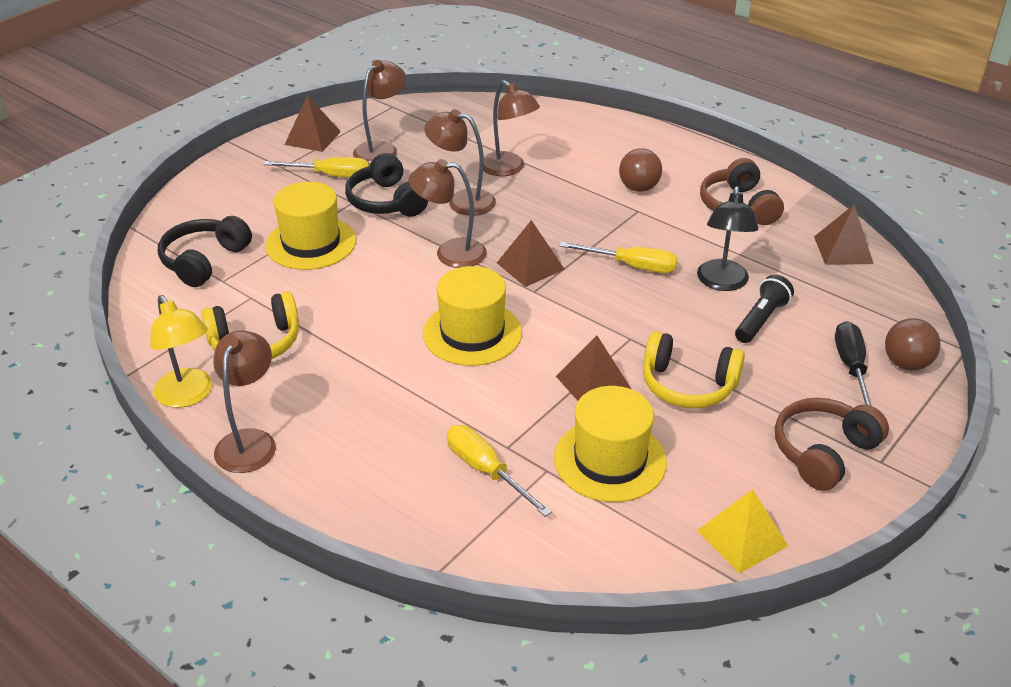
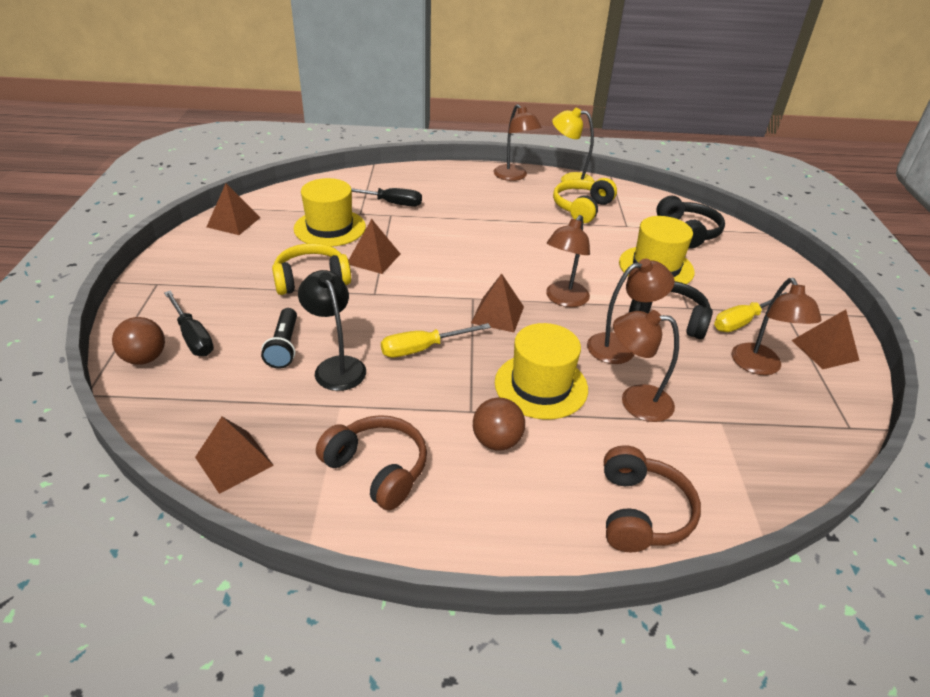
camera: 140 degrees right, 0 degrees up
brown lamp [409,159,487,268] -> brown lamp turned 150 degrees clockwise [546,215,590,307]
yellow hat [423,266,522,366] -> yellow hat moved to [495,323,588,420]
yellow screwdriver [447,425,552,517] -> black screwdriver [351,188,422,207]
yellow pyramid [697,489,788,574] -> brown pyramid [207,184,261,235]
brown headphones [775,398,889,491] -> brown headphones moved to [604,445,701,552]

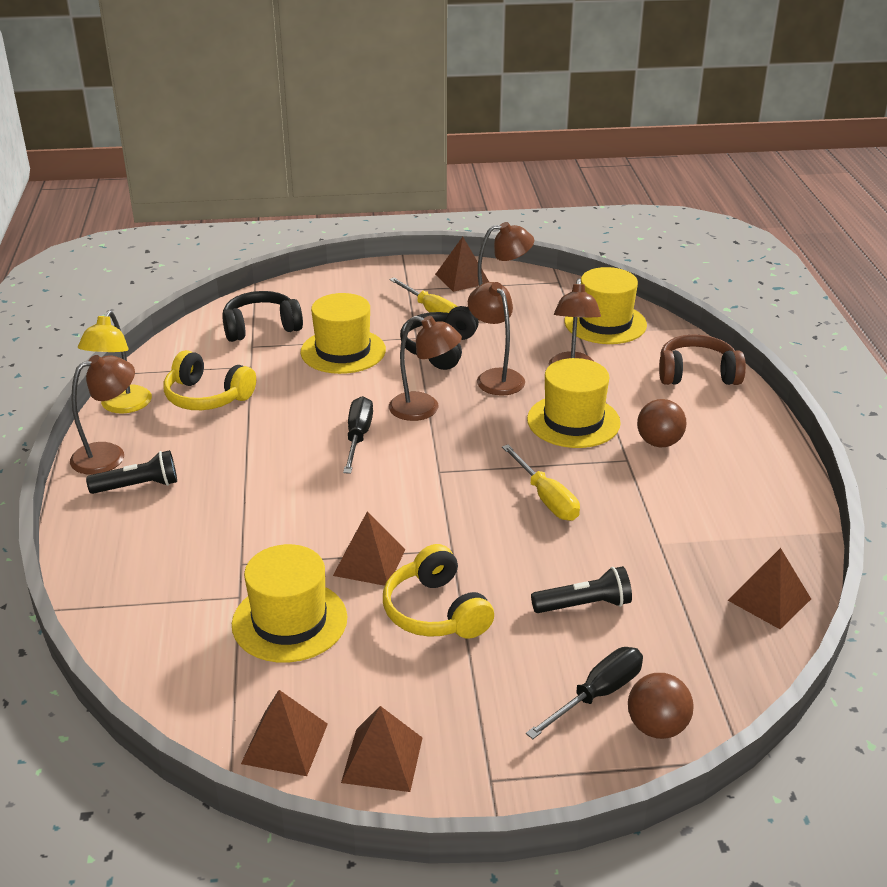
camera: 95 degrees left, 5 degrees down
black lamp [298,270,366,391] -> none
brown headphones [316,415,427,511] -> none
black screwdriver [351,188,422,207] -> black screwdriver moved to [343,396,373,474]
brown pyramid [471,273,524,332] -> brown pyramid moved to [341,706,422,792]
none -> black flashlight [86,450,177,494]
none -> yellow hat [564,267,647,344]

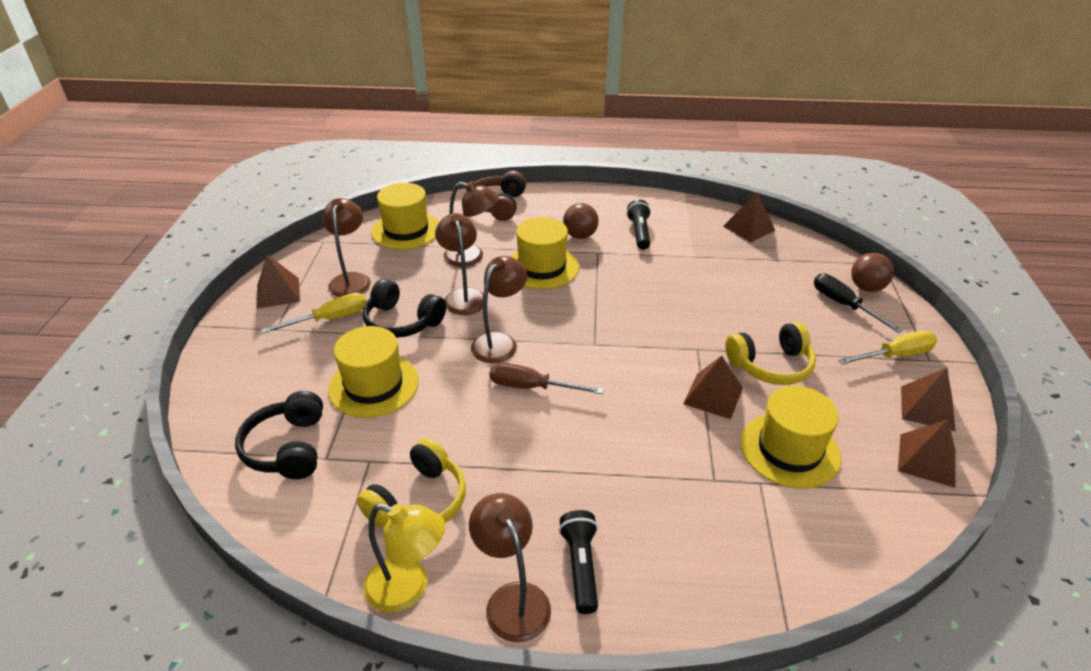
camera: 80 degrees left, 5 degrees up
black screwdriver [343,396,373,474] -> brown screwdriver [490,363,604,394]
brown lamp [468,282,525,395] -> brown lamp turned 90 degrees clockwise [435,213,484,315]
yellow screwdriver [502,445,580,521] -> yellow screwdriver moved to [838,331,937,365]
black flashlight [531,566,632,613] -> black flashlight moved to [627,200,651,250]

